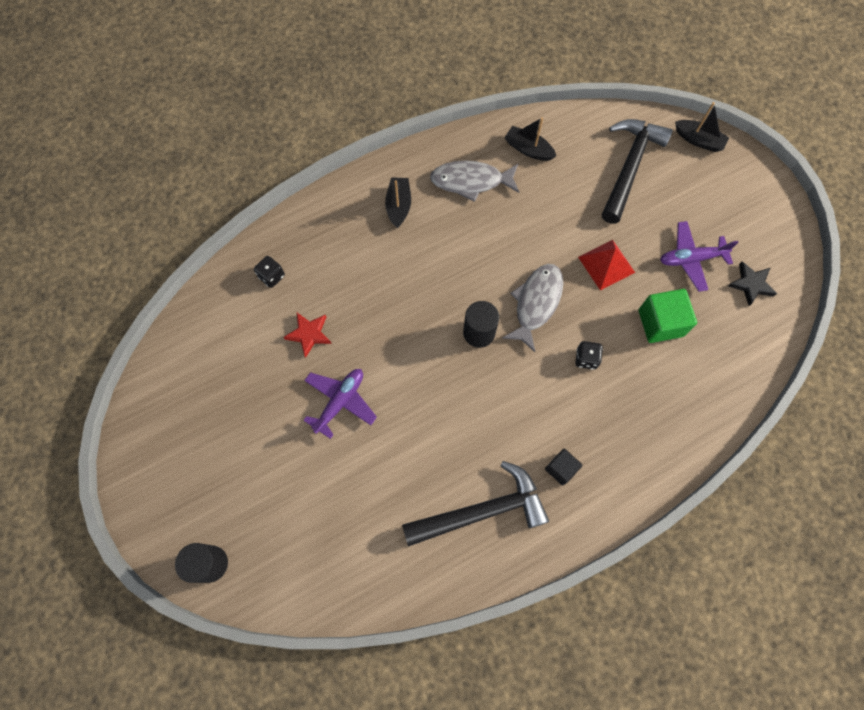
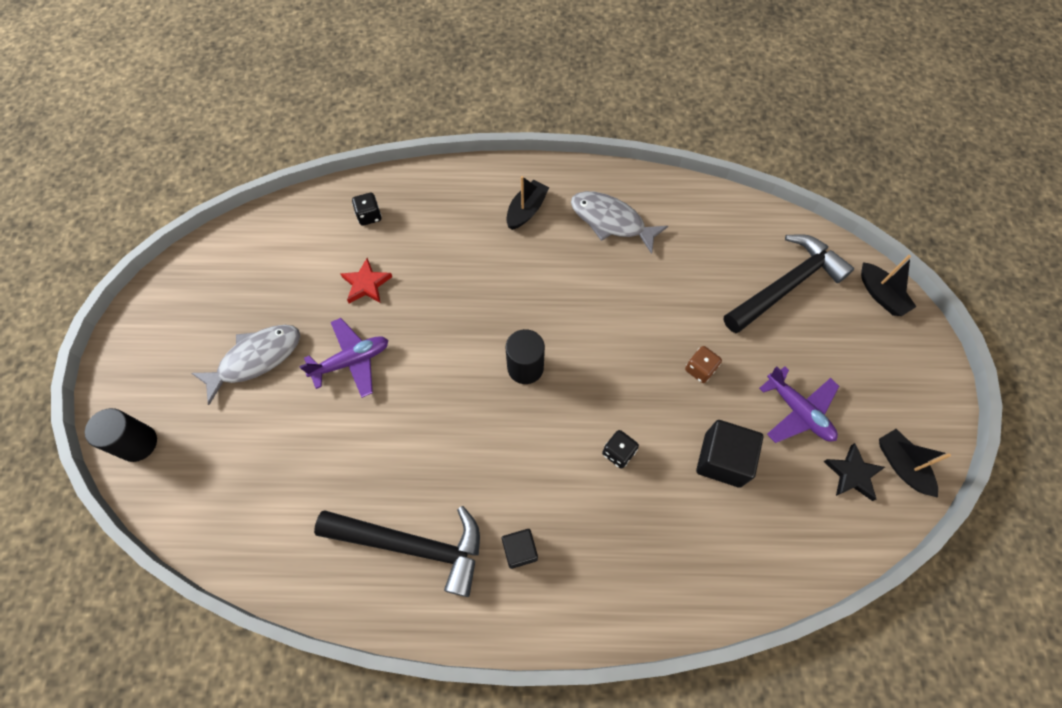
camera: 30 degrees right, 5 degrees down
grey fish [502,264,563,352] -> grey fish moved to [191,325,300,405]
black boat [504,117,556,161] -> black boat moved to [879,429,951,498]
red pyramid [578,240,635,290] -> brown dice [685,346,722,383]
green cube [639,289,697,343] -> black cube [696,420,763,488]
purple plane [660,221,739,292] -> purple plane turned 150 degrees counterclockwise [759,366,839,443]

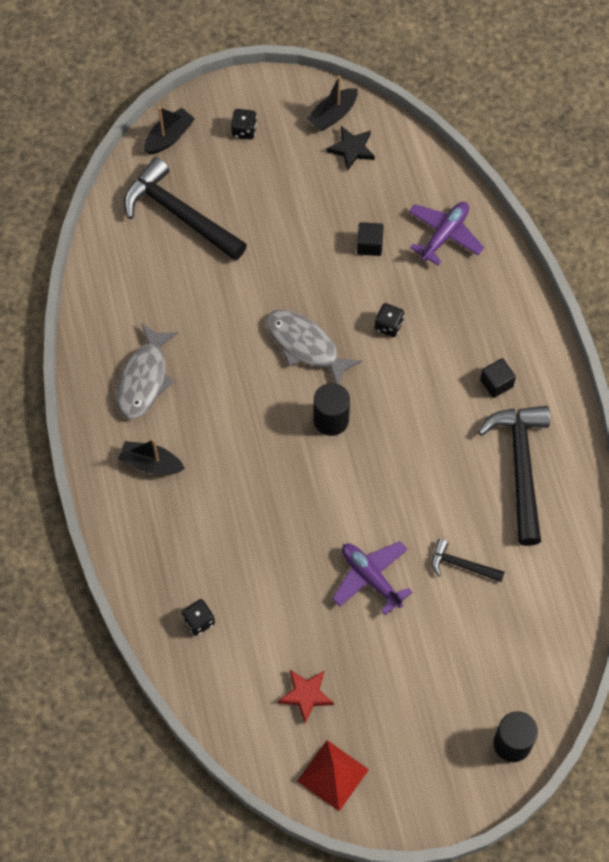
camera: 105 degrees left, 0 degrees up
grey fish [191,325,300,405] -> grey fish moved to [266,310,362,384]
red star [341,258,392,303] -> red star moved to [278,670,334,723]
brown dice [685,346,722,383] -> none
black cube [696,420,763,488] -> black cube [357,222,383,256], size x0.60
purple plane [759,366,839,443] -> purple plane moved to [409,202,484,265]
none -> black dice [231,109,257,140]
none -> red pyramid [297,740,369,811]
none -> black hammer [432,539,505,582]

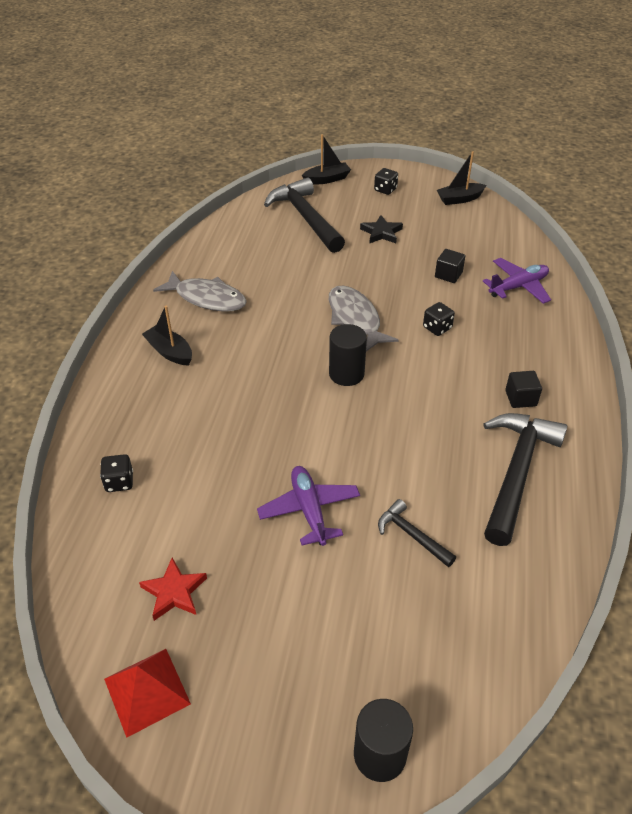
camera: 25 degrees right, 20 degrees down
grey fish [116,323,178,419] -> grey fish turned 105 degrees counterclockwise [153,271,247,312]
black star [326,126,375,171] -> black star moved to [360,215,403,244]

